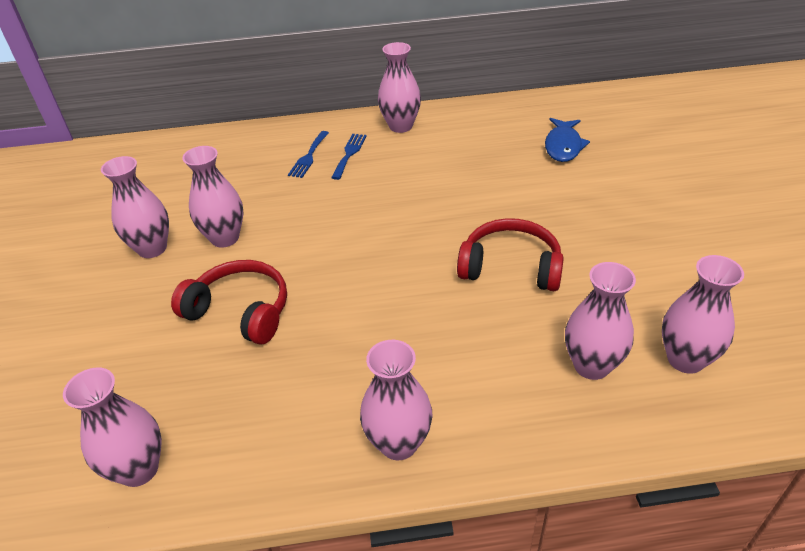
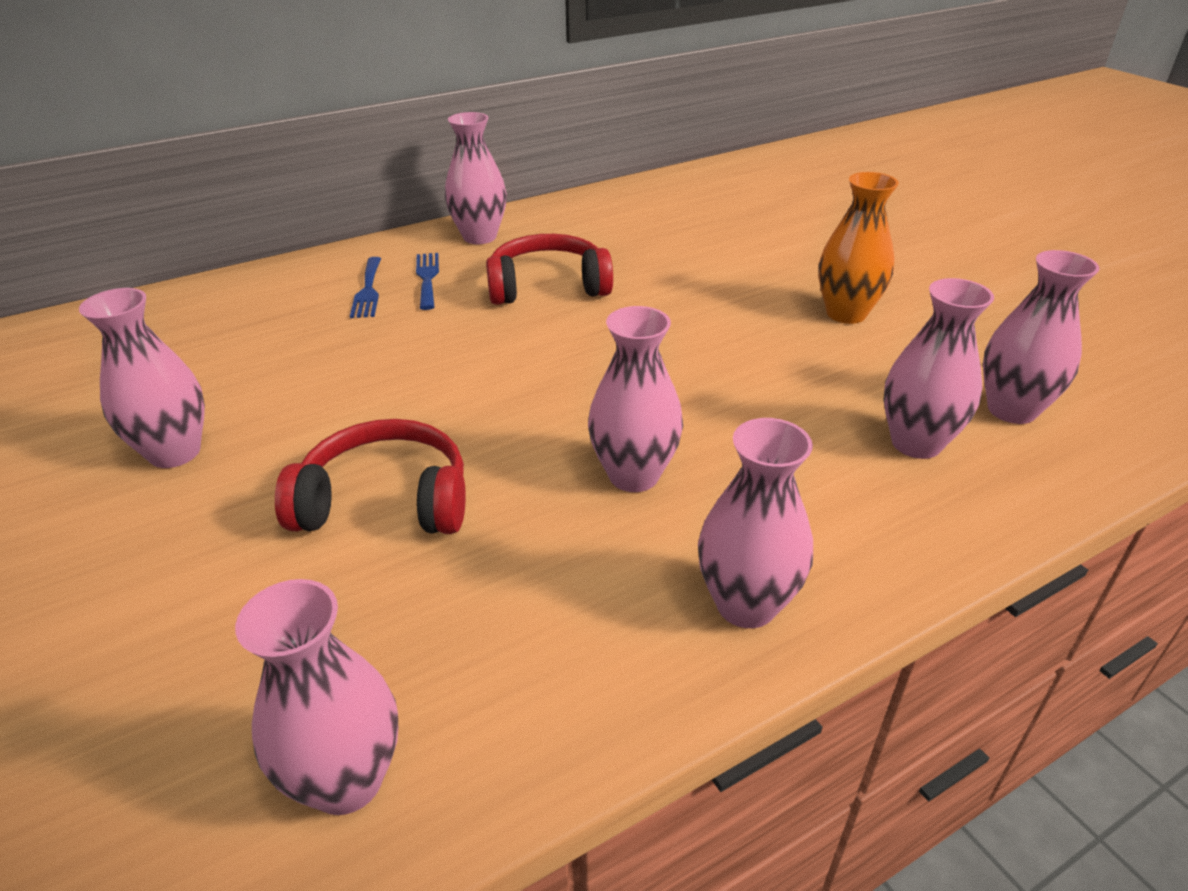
camera: 25 degrees left, 5 degrees down
pink vase [182,146,243,248] -> pink vase moved to [588,306,683,492]
red headphones [457,218,564,291] -> red headphones moved to [486,234,613,305]
blue fish [545,118,590,162] -> none
none -> orange vase [818,172,899,324]

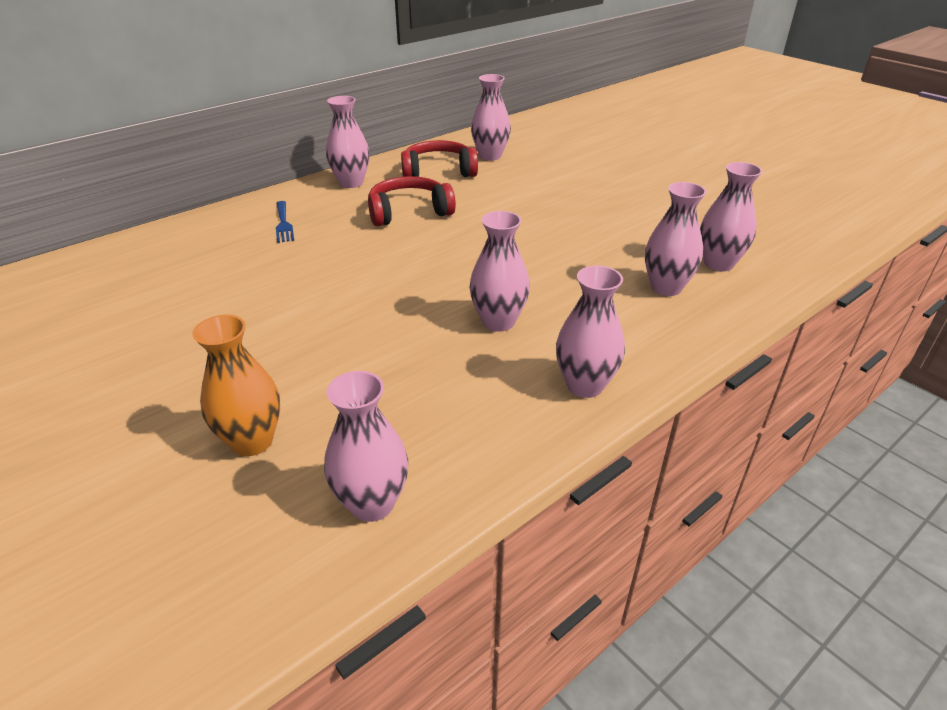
camera: 10 degrees left, 0 degrees up
pink vase [79,288,205,468] -> pink vase moved to [471,74,511,161]
red headphones [275,419,466,534] -> red headphones moved to [401,140,478,177]
blue fork [416,253,439,310] -> none
orange vase [818,172,899,324] -> orange vase moved to [192,315,280,456]

